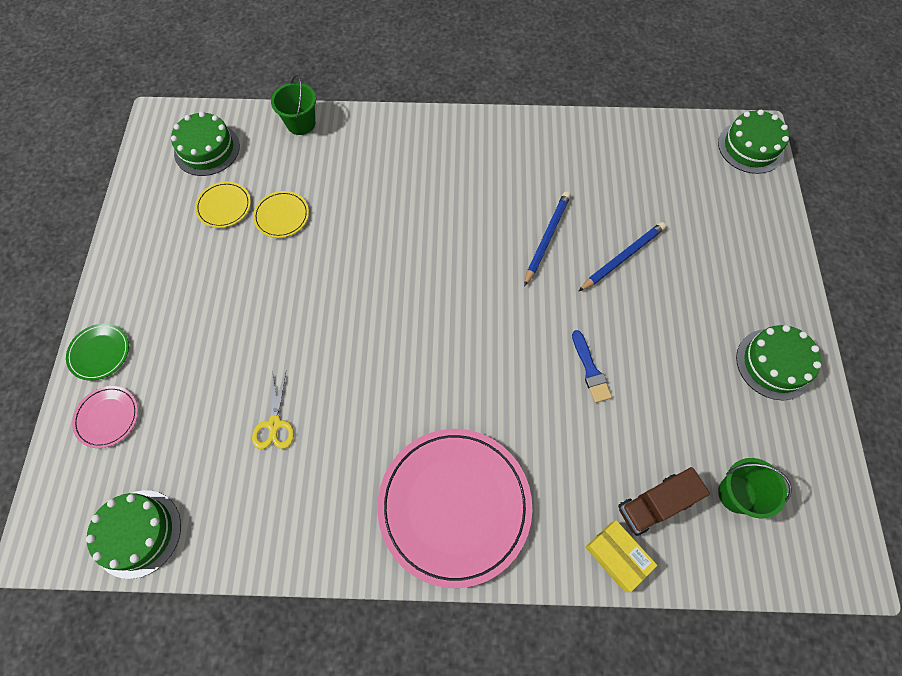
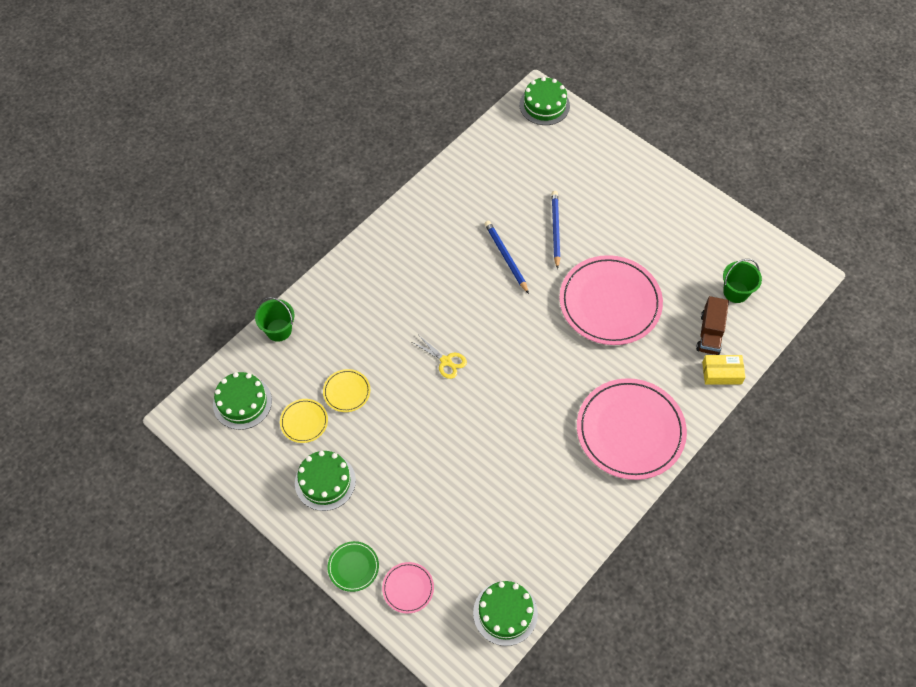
camera: 50 degrees left, 5 degrees down
yellow scissors [252,371,294,449] -> yellow scissors moved to [412,336,467,379]
blue brush [572,330,612,403] -> pink plate [559,255,663,345]
green cake [736,325,821,400] -> green cake moved to [295,451,356,511]

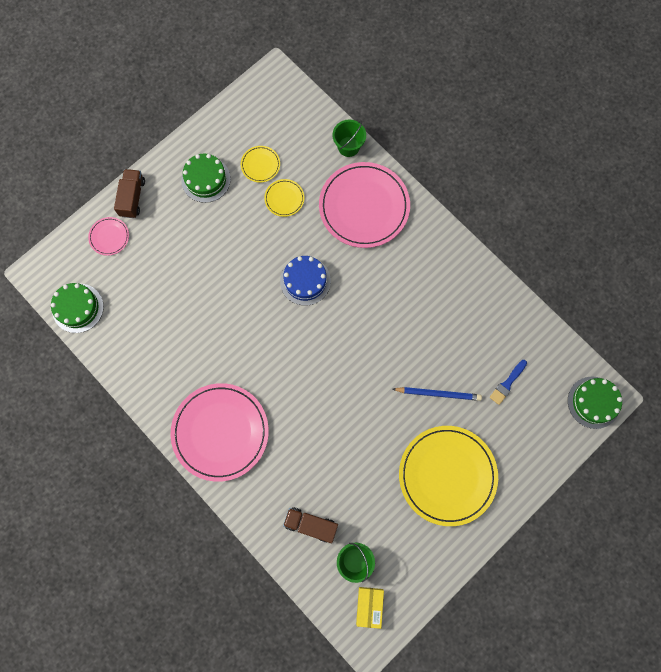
camera: 95 degrees right, 15 degrees up
green cake [213,372,272,430] -> none
green plate [328,541,379,592] -> brown truck [114,169,145,218]
yellow scissors [412,336,467,379] -> blue cake [280,256,331,306]
blue pencil [484,221,529,294] -> none
pink plate [559,255,663,345] -> pink plate moved to [319,162,410,248]
yellow box [702,355,746,384] -> yellow box moved to [356,587,384,629]
none -> yellow plate [399,426,498,526]
none -> blue brush [489,360,527,405]

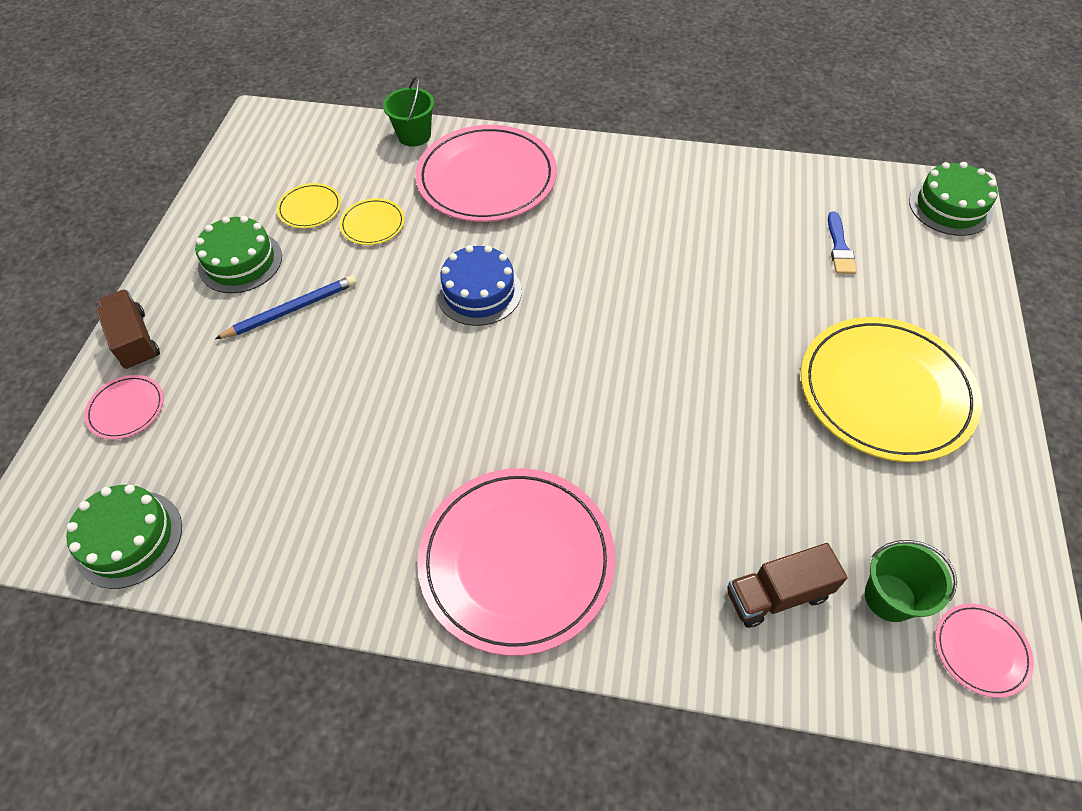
camera: 35 degrees left, 20 degrees down
yellow box [356,587,384,629] -> pink plate [935,604,1034,698]
blue pencil [393,387,482,401] -> blue pencil moved to [215,275,357,339]

